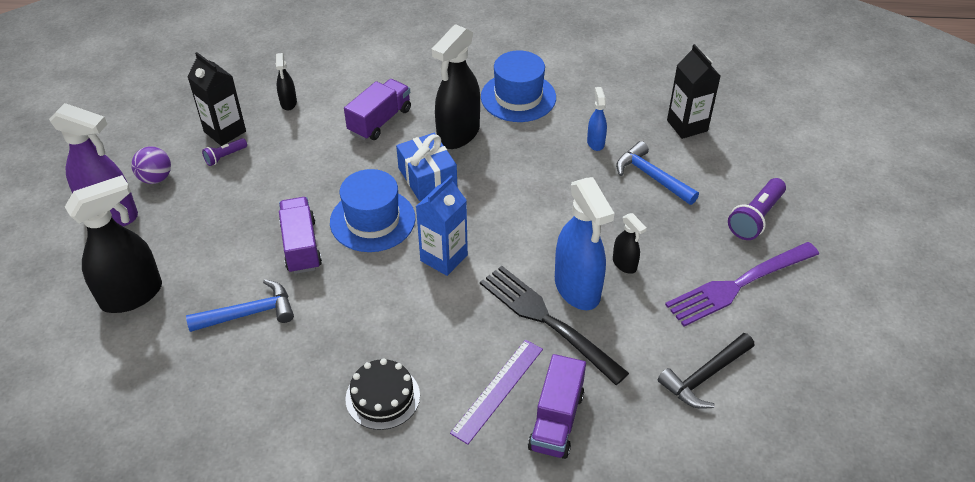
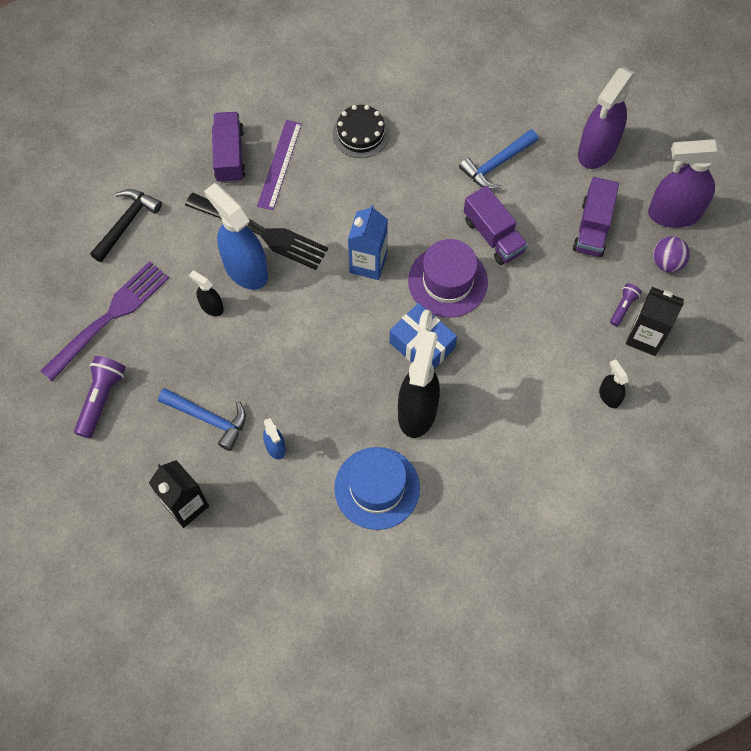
camera: 160 degrees right, 20 degrees up
black spray bottle [65,175,162,313] -> purple spray bottle [578,67,635,169]
blue hat [330,169,416,252] -> purple hat [408,239,488,318]
purple truck [344,79,411,140] -> purple truck moved to [573,177,619,257]

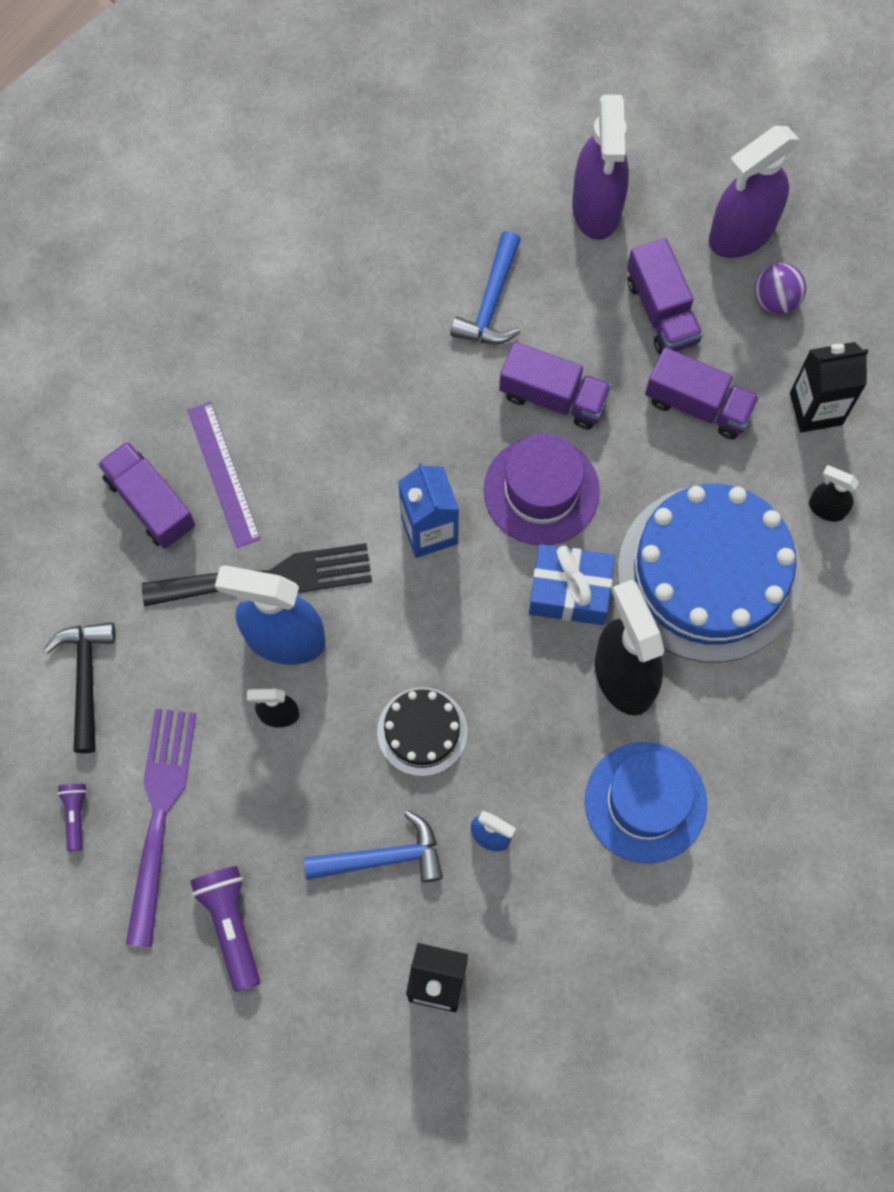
camera: 35 degrees left, 5 degrees up
black cake [333,105,389,158] -> black cake moved to [377,687,468,776]
purple flashlight [610,284,642,326] -> purple flashlight moved to [57,784,87,851]
none -> blue cake [618,484,803,662]
none -> purple truck [645,347,759,439]

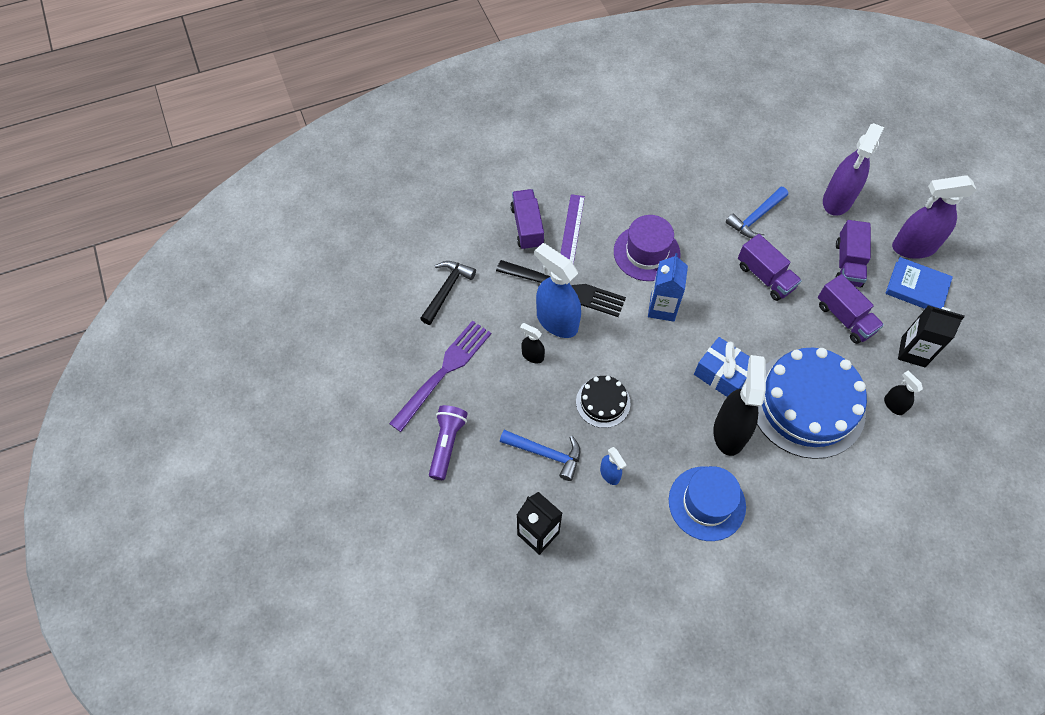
camera: 30 degrees right, 10 degrees down
purple flashlight [57,784,87,851] -> none
purple hat [484,433,600,545] -> purple hat moved to [614,215,681,281]
purple ball [754,263,806,314] -> blue book [885,257,953,309]

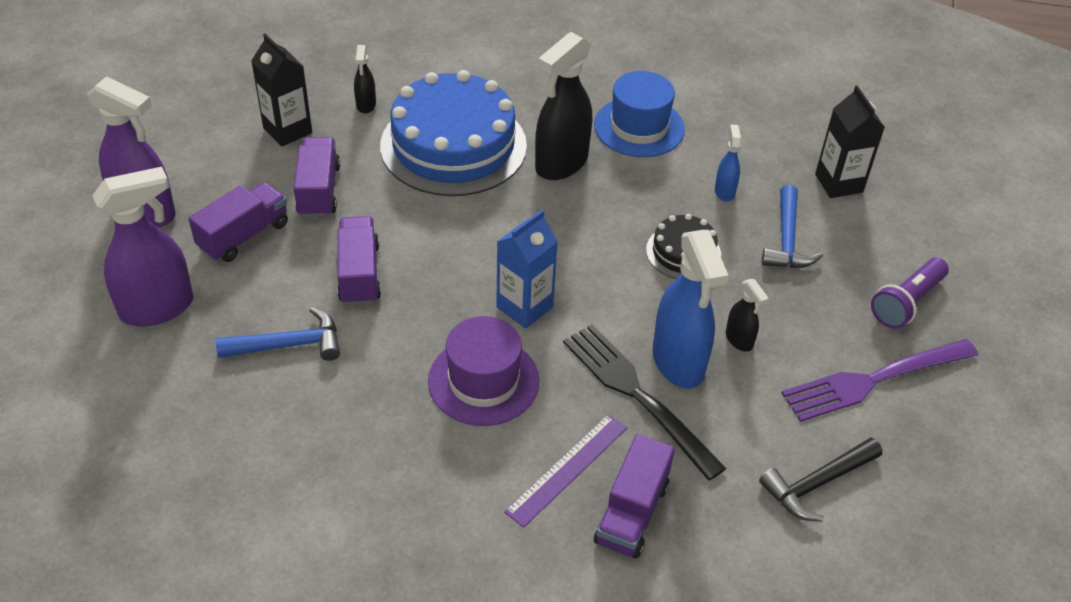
camera: 150 degrees left, 15 degrees down
blue hammer [500,430,580,481] -> blue hammer turned 135 degrees counterclockwise [762,185,823,268]
blue gift [694,337,750,397] -> none
blue book [885,257,953,309] -> none

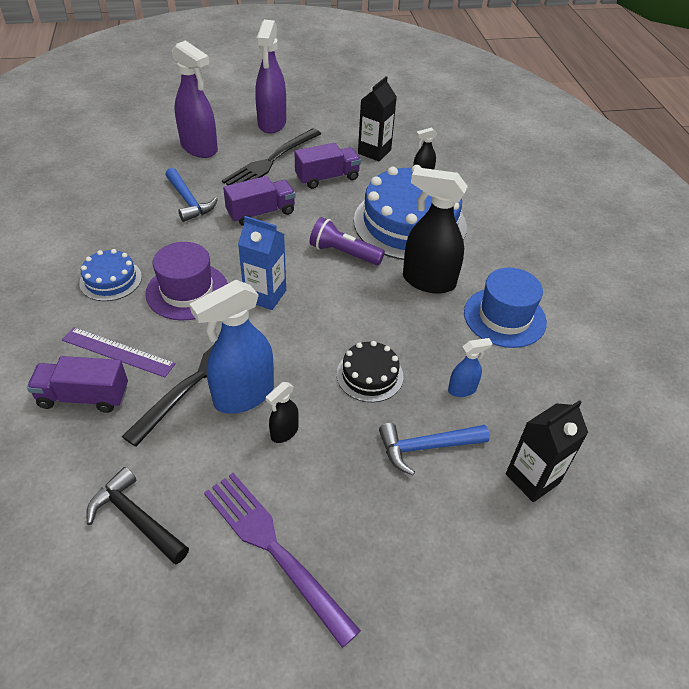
camera: 70 degrees right, 0 degrees up
purple truck [189,182,288,262] -> black fork [222,128,321,185]
purple flashlight [871,258,949,329] -> purple flashlight moved to [310,217,385,265]
none -> blue cake [79,249,142,301]

